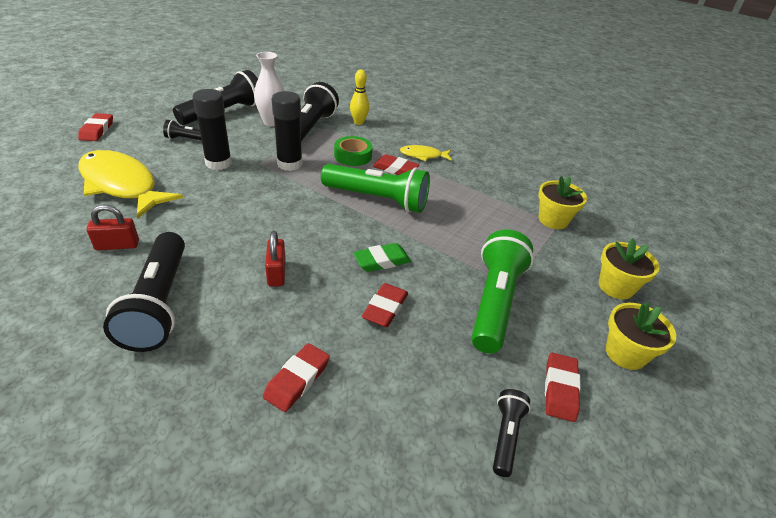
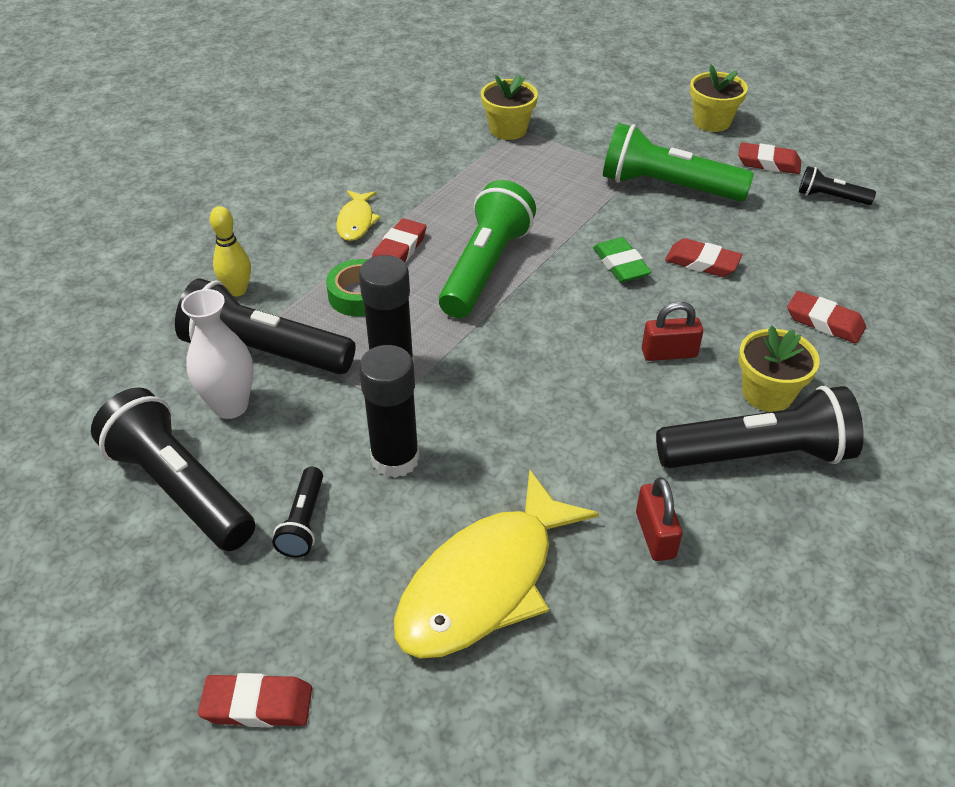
camera: 85 degrees left, 5 degrees up
yellow flower pot [599,238,659,299] -> yellow flower pot moved to [739,325,820,412]

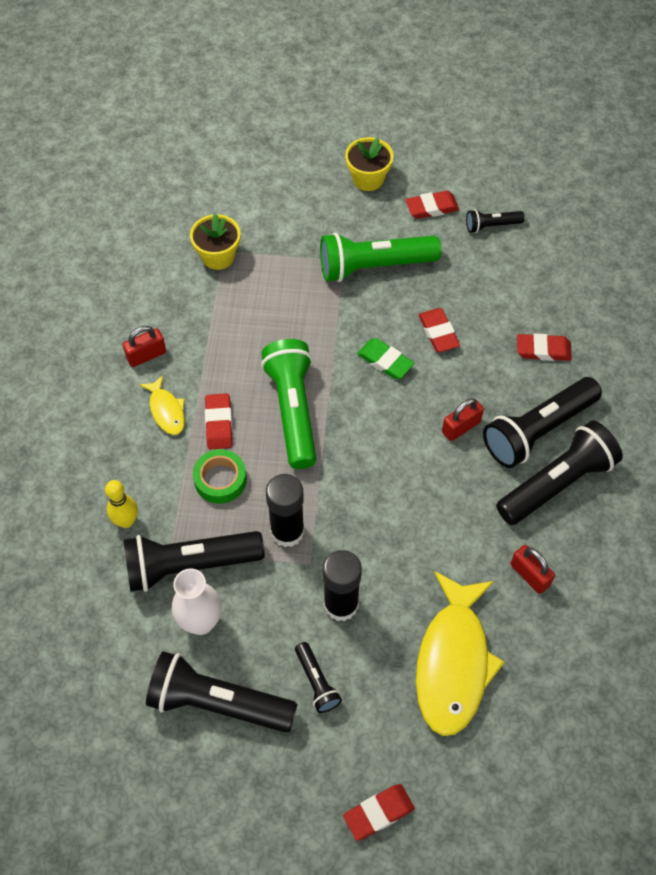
camera: 30 degrees left, 15 degrees up
red eraser [665,238,742,277] -> red eraser turned 75 degrees clockwise [419,308,460,352]
yellow flower pot [739,325,820,412] -> black flashlight [483,377,602,468]
none -> red padlock [123,326,166,367]

